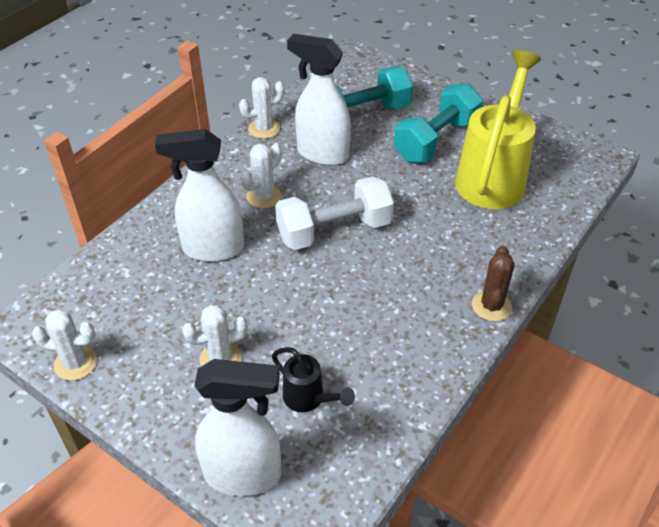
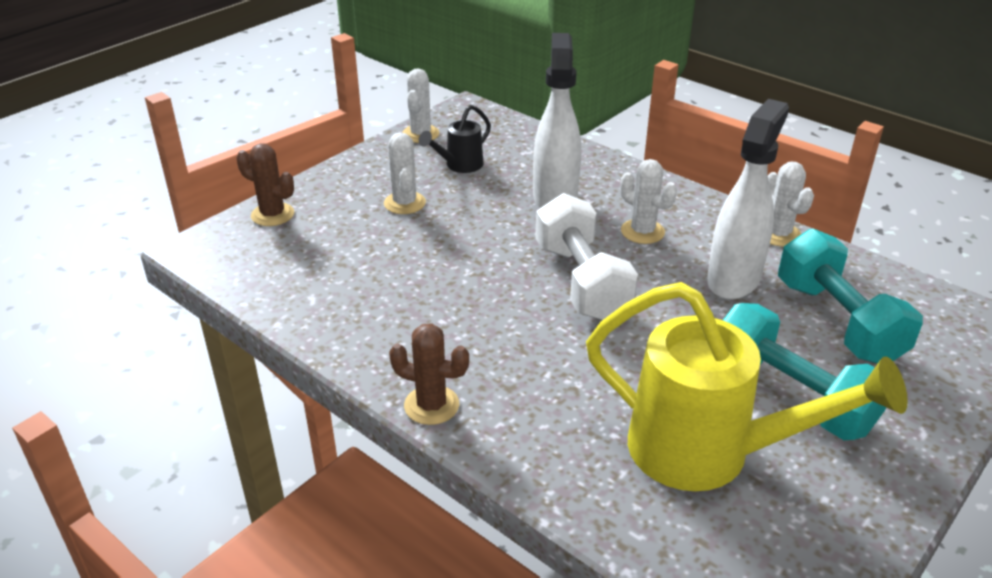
camera: 95 degrees right, 10 degrees down
white spray bottle [194,359,281,496] -> brown cactus [236,143,294,226]
black watering can [272,347,355,412] -> black watering can moved to [419,105,491,173]

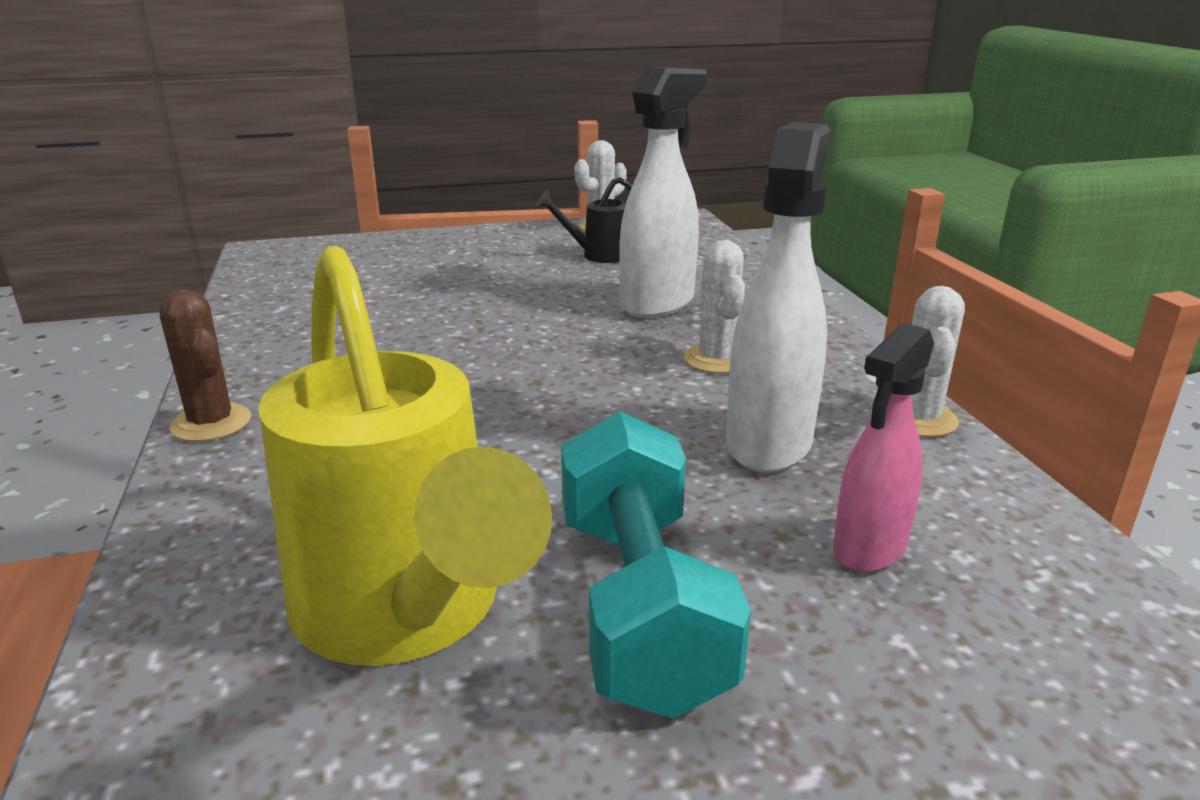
camera: 35 degrees right, 10 degrees down
brown cactus [236,143,294,226] -> none
white cactus [384,132,426,214] -> none
white dumbbell [535,193,638,320] -> none
white spray bottle [707,99,789,300] -> white spray bottle turned 45 degrees counterclockwise [726,122,831,473]
turquoise dumbbell [778,228,923,364] -> pink spray bottle [833,323,934,572]

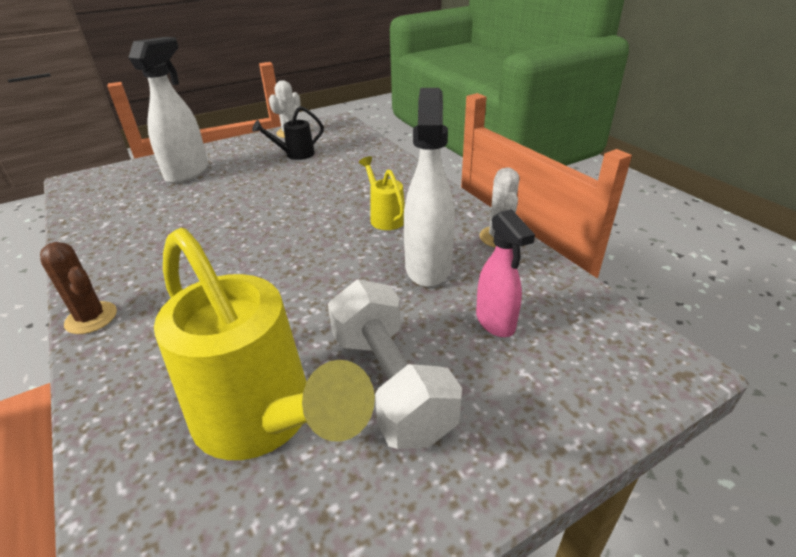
camera: 15 degrees left, 10 degrees up
turquoise dumbbell [561,411,751,719] -> white dumbbell [328,279,462,449]
white spray bottle [620,67,707,318] -> white spray bottle moved to [128,37,208,184]
white cactus [684,240,745,373] -> yellow watering can [359,156,405,230]
pink spray bottle [833,323,934,572] -> pink spray bottle turned 45 degrees counterclockwise [476,209,535,337]

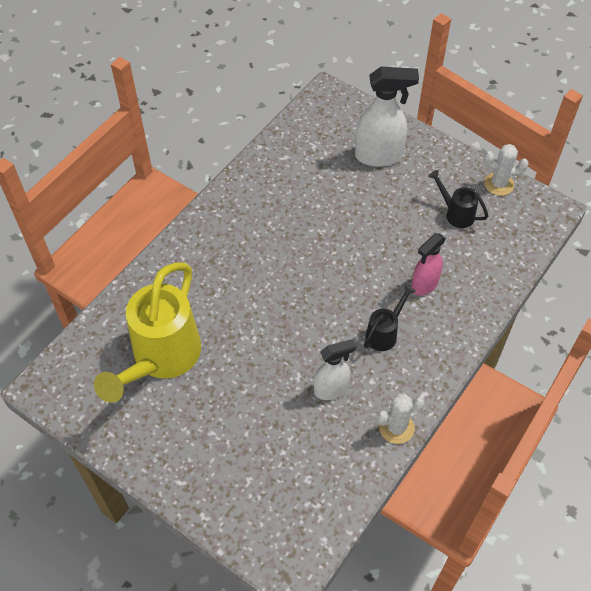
camera: 65 degrees right, 20 degrees up
brown cactus [40,242,117,334] -> none
white dumbbell [328,279,462,449] -> none
yellow watering can [359,156,405,230] -> black watering can [364,285,416,351]
white spray bottle [403,88,455,287] -> white spray bottle [314,339,356,400], size x0.64
pink spray bottle [476,209,535,337] -> pink spray bottle moved to [411,233,446,296]

